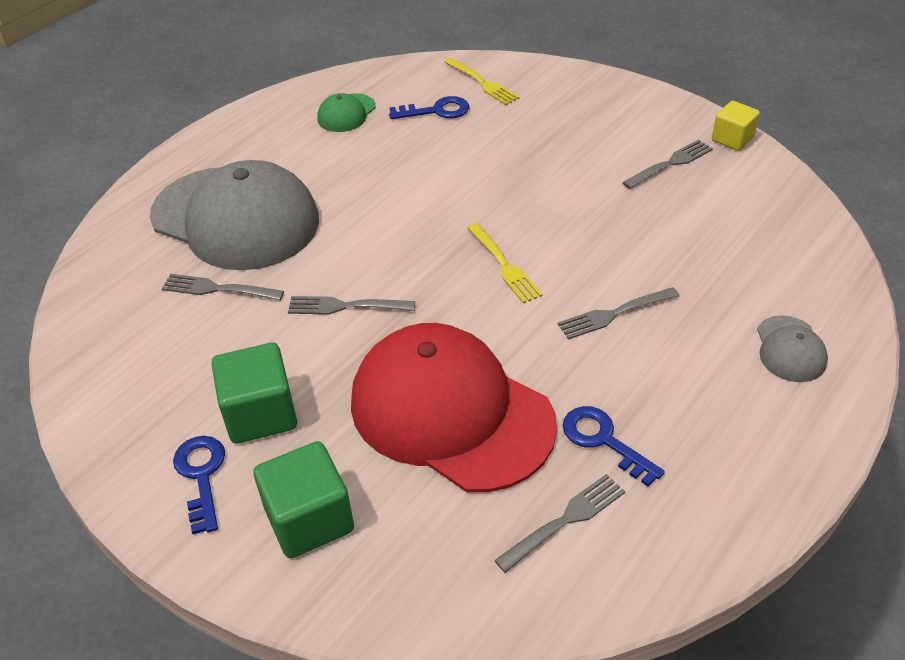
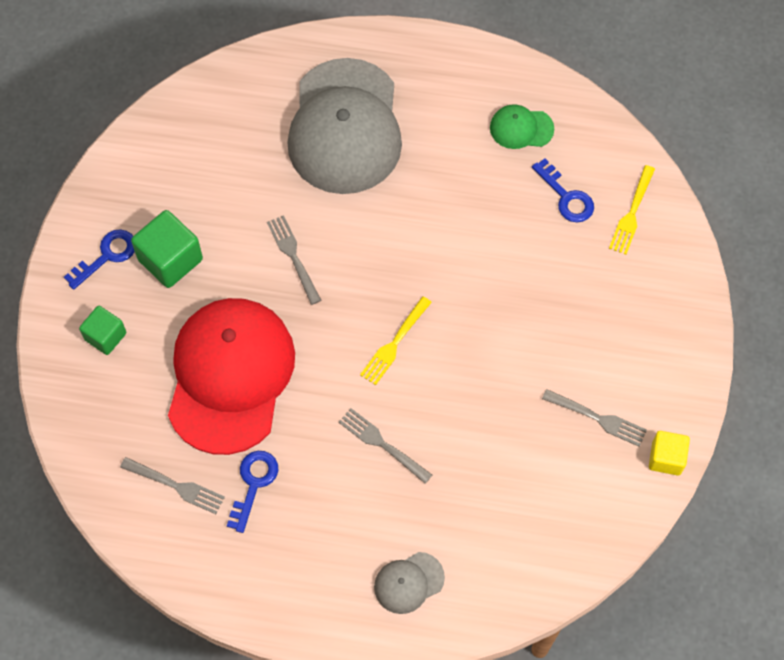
camera: 60 degrees right, 20 degrees up
grey fork [162,274,284,301] -> none
green cube [254,441,354,558] -> green cube [79,306,126,355], size x0.64

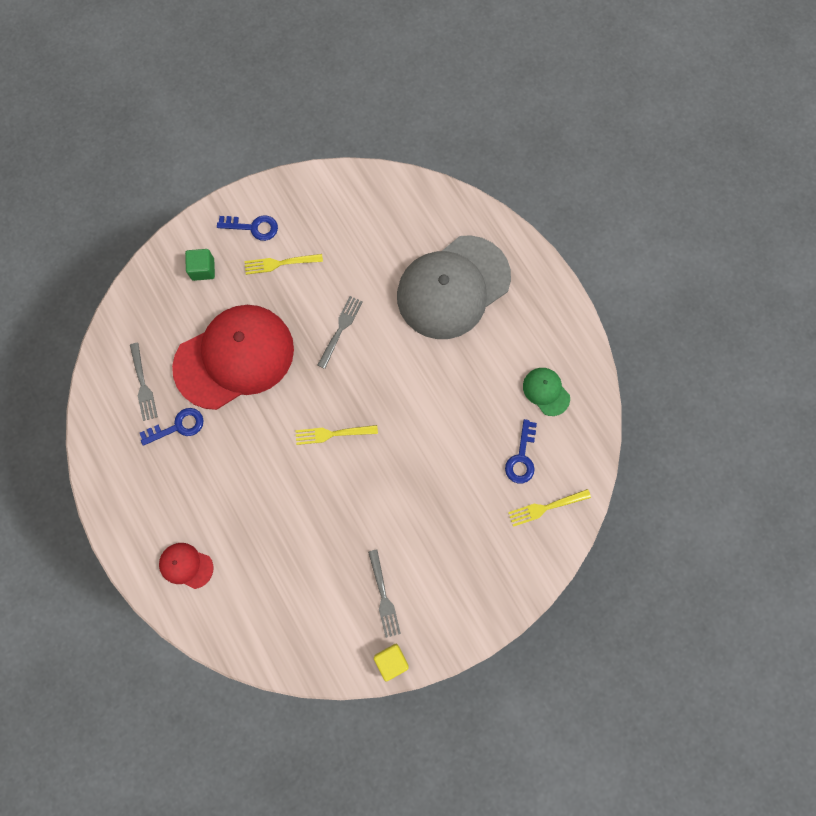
camera: 50 degrees right, 10 degrees up
green cube [131,210,203,288] -> yellow fork [244,254,323,275]
grey fork [339,408,432,484] -> none
grey cap [374,552,445,614] -> red cap [159,543,213,589]

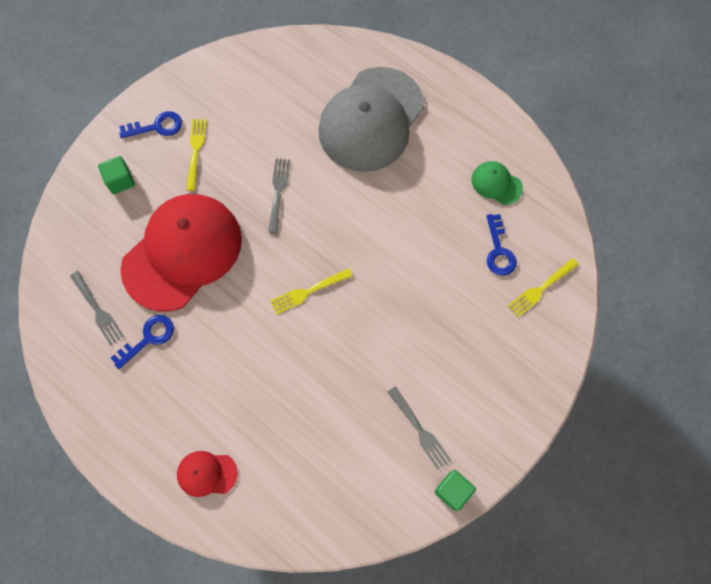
camera: 20 degrees left, 5 degrees down
yellow fork [244,254,323,275] -> yellow fork turned 120 degrees clockwise [186,119,207,191]
yellow cube [374,644,409,681] -> green cube [435,470,476,511]

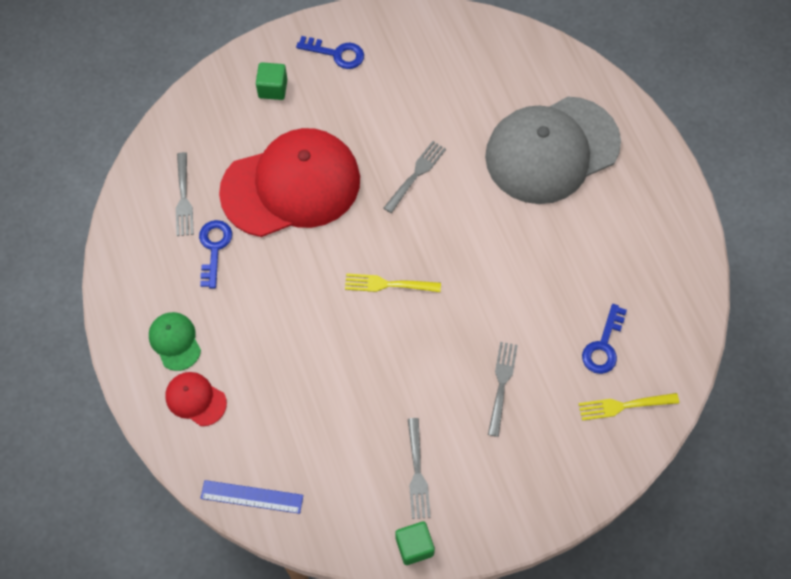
camera: 30 degrees right, 5 degrees down
blue key [111,315,174,369] -> blue key turned 75 degrees counterclockwise [199,220,232,288]
yellow fork [186,119,207,191] -> none
green cap [471,161,523,205] -> green cap moved to [149,312,201,371]
none -> blue ruler [200,480,303,514]
none -> grey fork [488,342,518,437]

